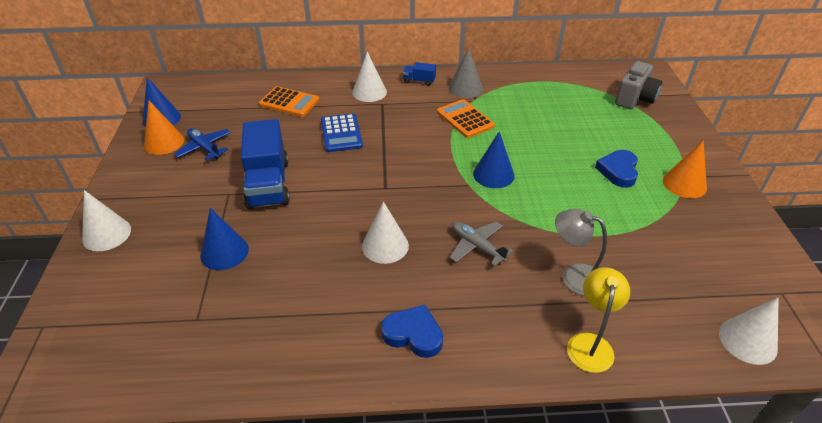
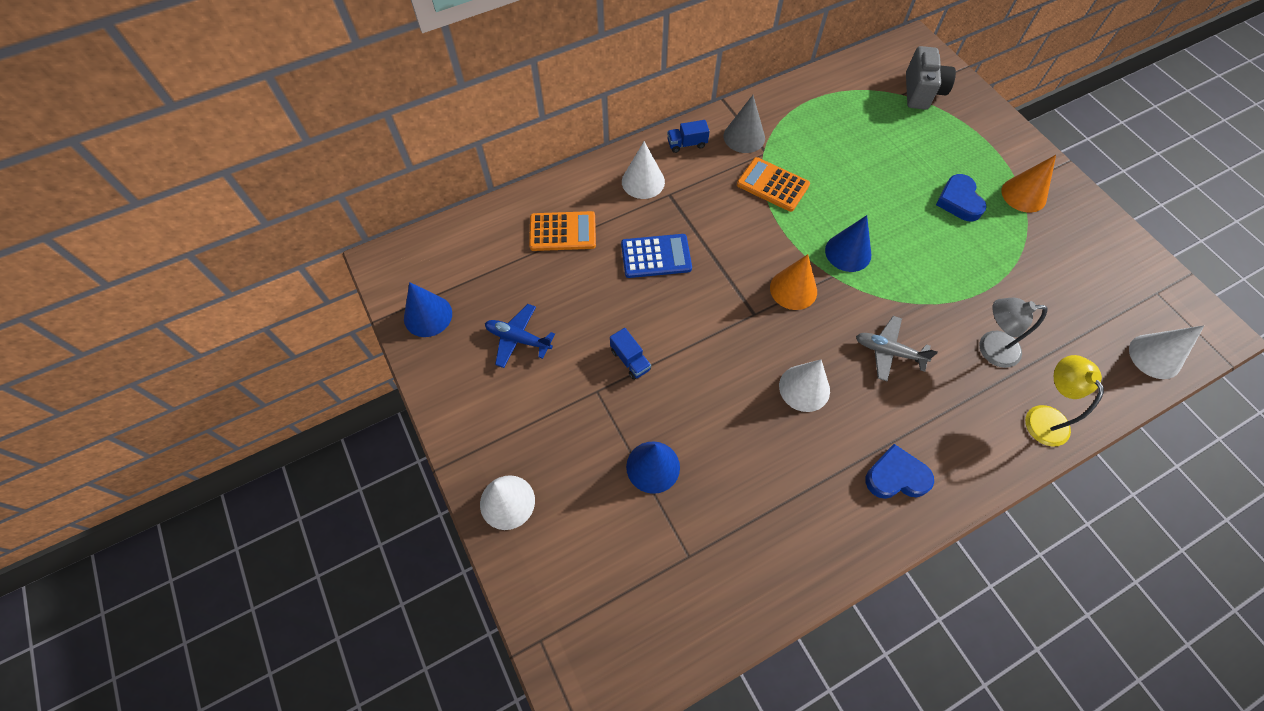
camera: 25 degrees left, 20 degrees up
orange cone [144,101,184,155] -> orange cone moved to [770,254,817,310]
blue truck [241,119,290,210] -> blue truck [610,328,651,380], size x0.45
blue calculator [321,113,363,152] -> blue calculator turned 60 degrees counterclockwise [621,234,692,278]

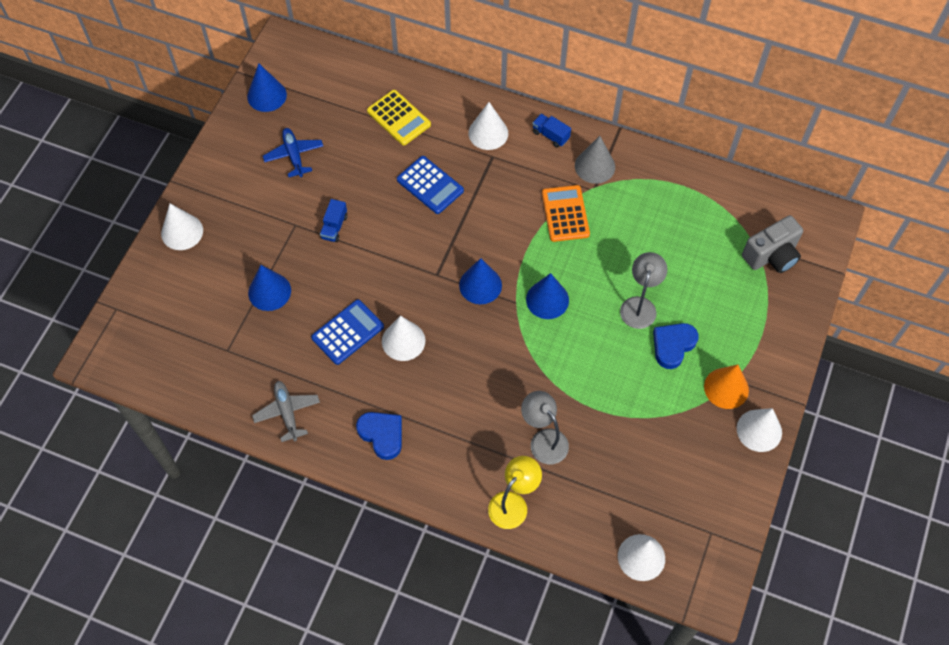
camera: 50 degrees right, 0 degrees up
orange calculator [529,211,596,251] -> yellow calculator [367,90,431,145]
orange cone [770,254,817,310] -> blue cone [459,258,502,304]
grey plane [856,316,938,381] -> grey plane moved to [252,381,320,442]
none -> blue calculator [311,300,384,365]
none -> grey lamp [620,252,667,329]
none -> white cone [737,408,782,452]

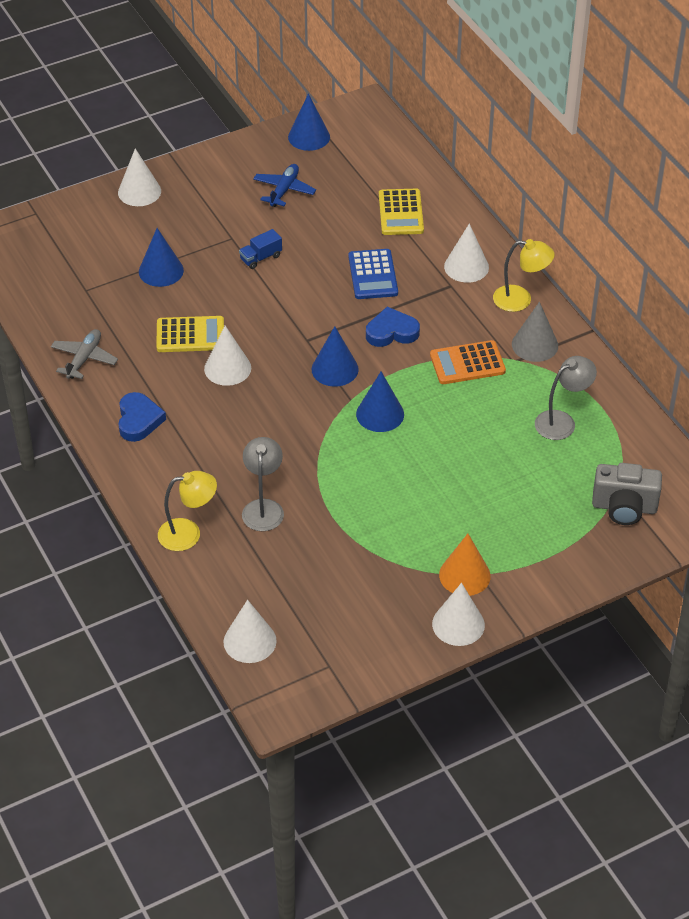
camera: 40 degrees right, 15 degrees down
blue calculator [311,300,384,365] -> yellow calculator [156,316,224,352]
blue truck [532,114,571,148] -> yellow lamp [493,239,555,312]
orange calculator [542,185,590,242] -> orange calculator turned 135 degrees counterclockwise [430,340,506,384]
grey lamp [620,252,667,329] -> grey lamp moved to [535,356,597,440]
blue heart [653,323,699,369] -> blue heart moved to [366,307,420,347]

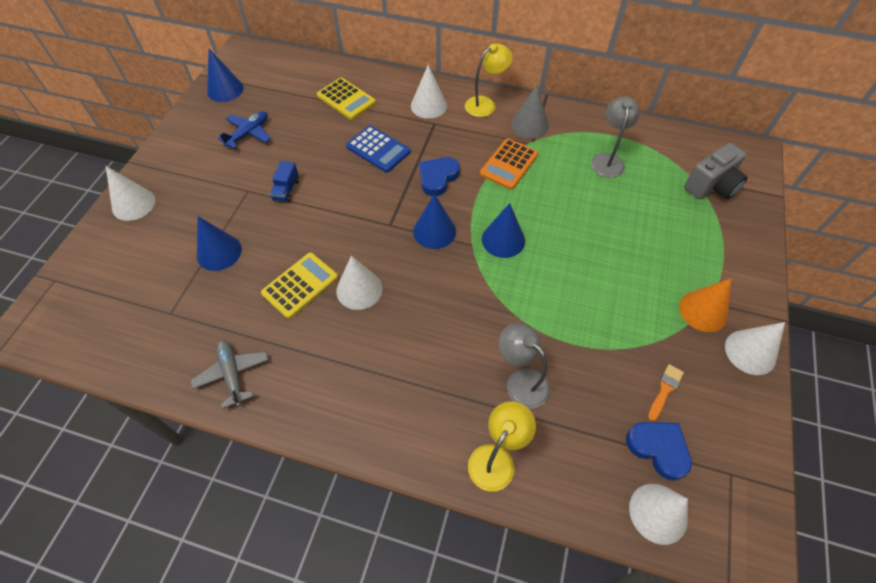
camera: 45 degrees left, 10 degrees up
blue heart [118,392,166,442] -> blue heart moved to [626,422,692,481]
blue plane [253,164,316,207] -> blue plane turned 60 degrees clockwise [218,111,271,149]
none -> orange brush [648,364,684,421]

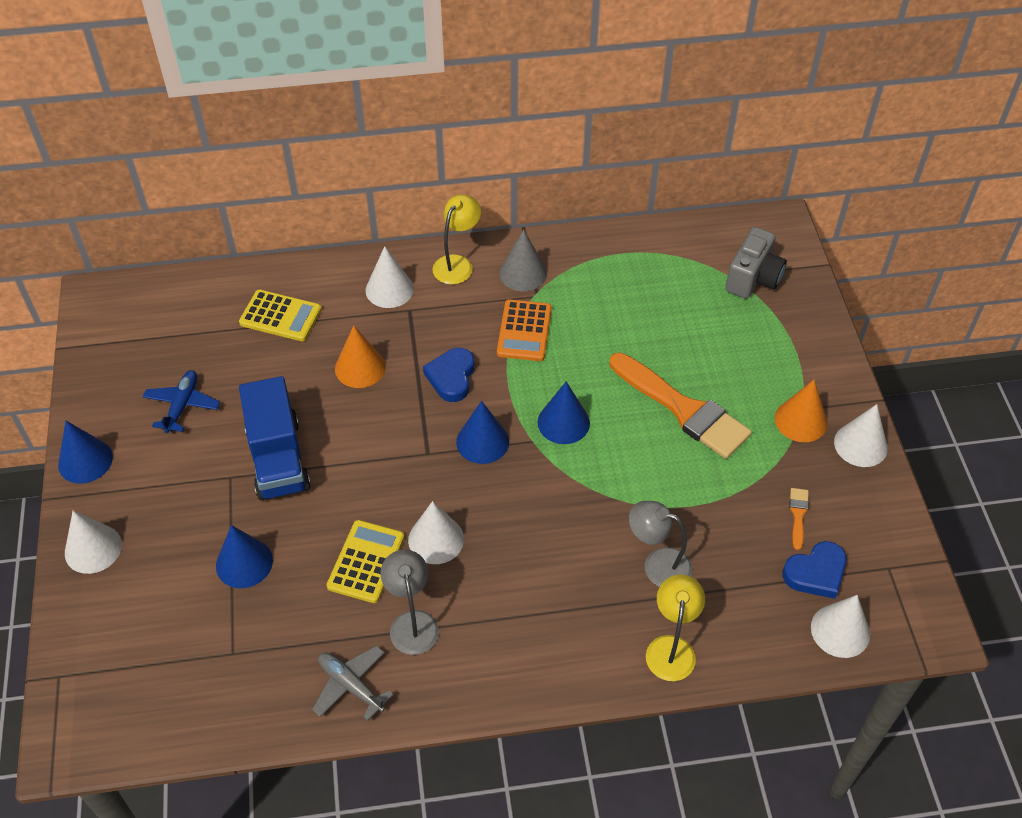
camera: 25 degrees left, 5 degrees down
blue cone [207,49,244,102] -> blue cone moved to [58,421,113,484]
blue truck [270,161,299,203] -> blue truck [239,376,311,500], size x2.23
blue calculator [346,126,411,172] -> orange cone [335,325,386,388]
grey lamp [591,97,640,178] -> grey lamp moved to [380,549,439,655]
blue heart [626,422,692,481] -> blue heart turned 135 degrees clockwise [782,541,847,599]
none -> orange brush [610,353,752,459]

